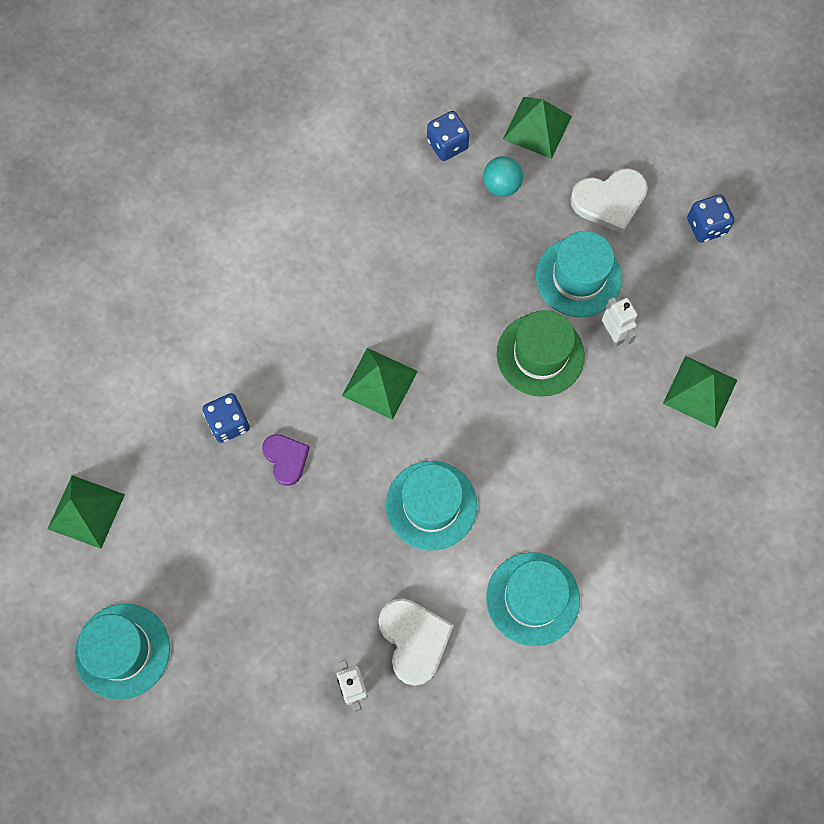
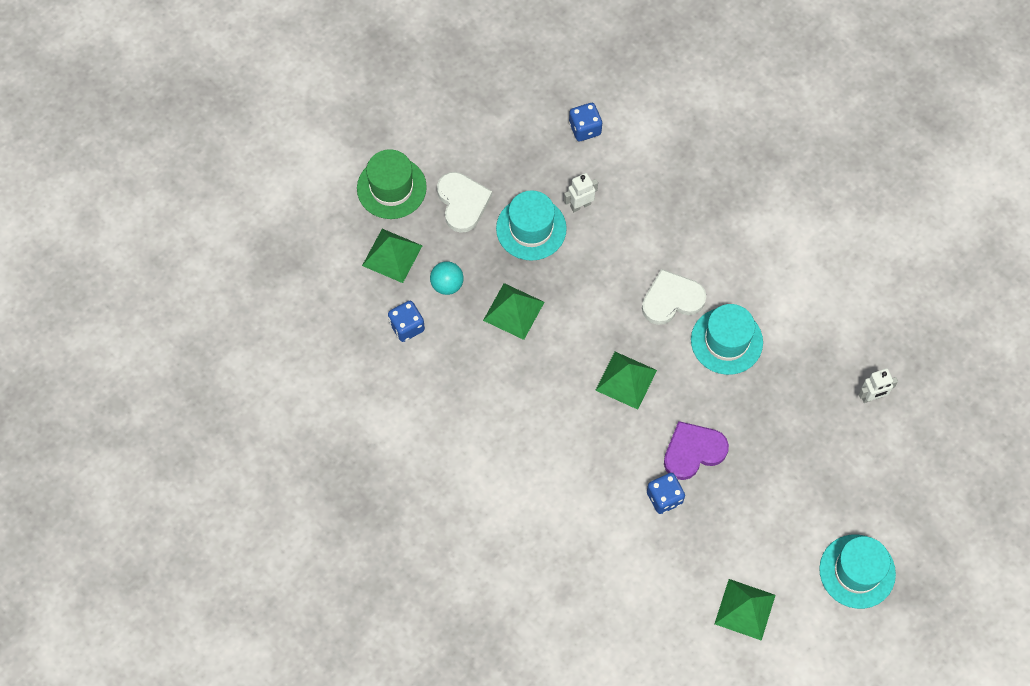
camera: 90 degrees left, 5 degrees down
purple heart [262,434,310,486] -> purple heart [664,421,729,480], size x1.53
white heart [378,598,454,686] -> white heart moved to [642,269,706,325]
turquoise hat [486,552,580,646] -> none
green hat [497,310,585,397] -> green hat moved to [357,149,427,219]
green pyramid [663,356,737,428] -> green pyramid moved to [483,283,545,340]
blue dice [687,194,734,243] -> blue dice moved to [569,103,602,141]

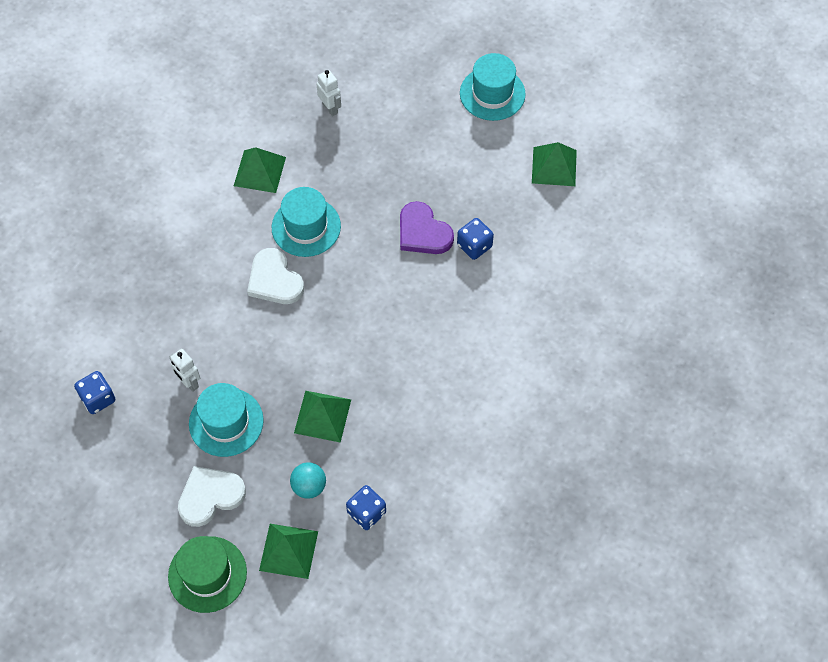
camera: 105 degrees left, 5 degrees down
green pyramid [595,352,657,410] -> green pyramid moved to [234,147,286,193]

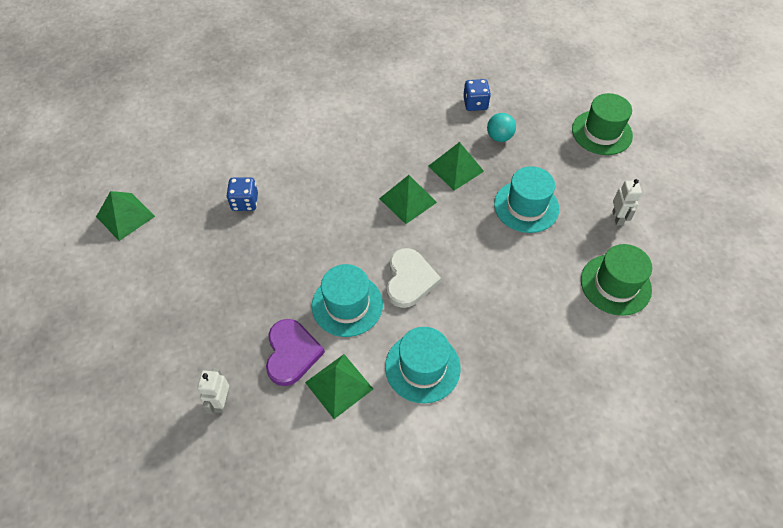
camera: 140 degrees left, 5 degrees down
blue dice [74,371,115,414] -> green hat [581,244,652,316]
white robot [169,349,200,392] -> white robot moved to [612,179,642,226]
white heart [178,466,246,527] -> none
green pyramid [259,524,318,579] -> green pyramid moved to [379,175,437,224]
purple heart [400,201,454,254] -> purple heart moved to [266,319,325,386]
turquoise hat [460,53,526,121] -> turquoise hat moved to [385,327,461,403]

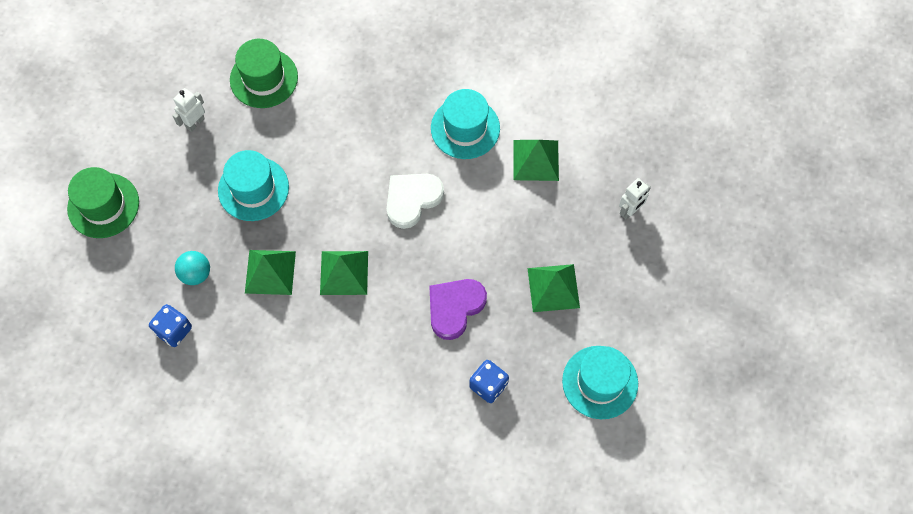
camera: 140 degrees left, 10 degrees up
green pyramid [96,191,155,241] -> green pyramid moved to [528,264,580,312]
purple heart [266,319,325,386] -> purple heart moved to [429,279,487,340]
turquoise hat [312,264,383,337] -> turquoise hat moved to [562,346,638,419]

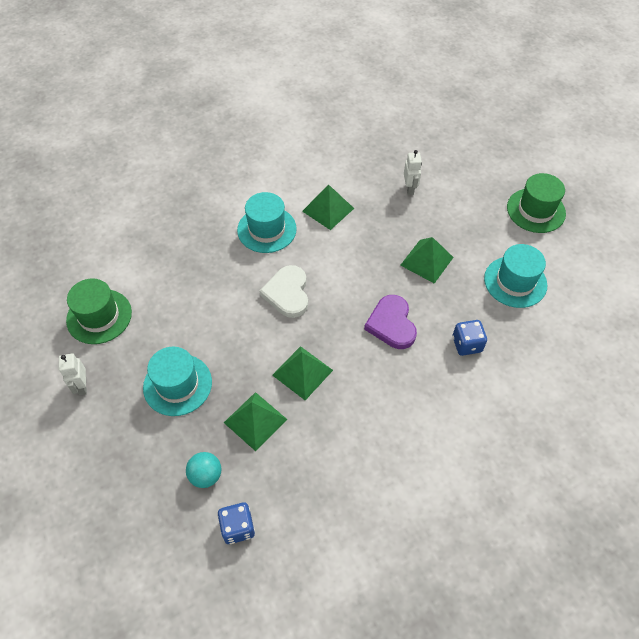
camera: 50 degrees left, 10 degrees down
green hat [67,167,139,238] -> green hat moved to [507,173,566,233]

